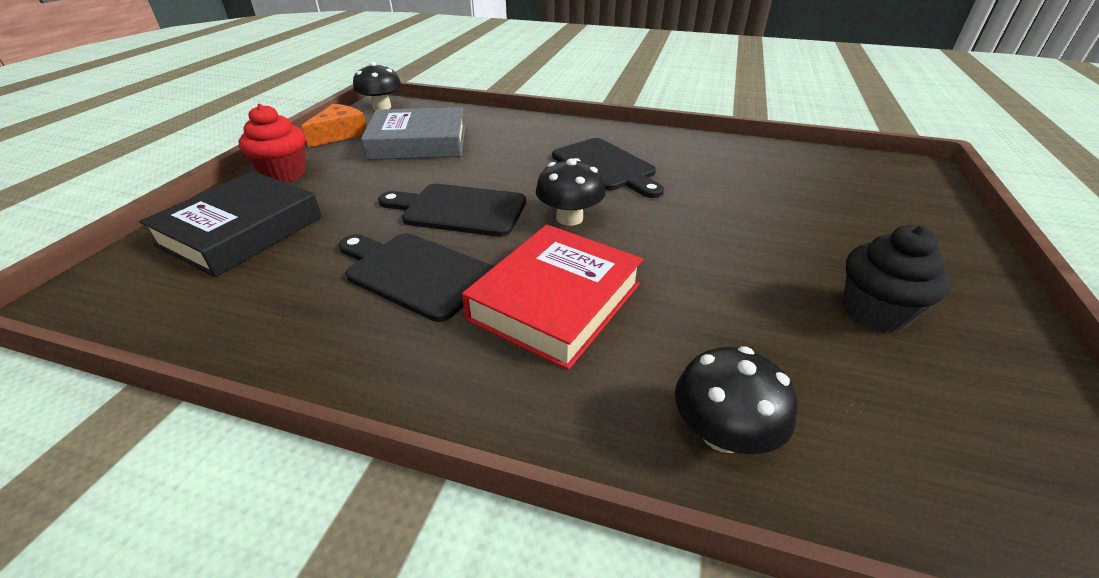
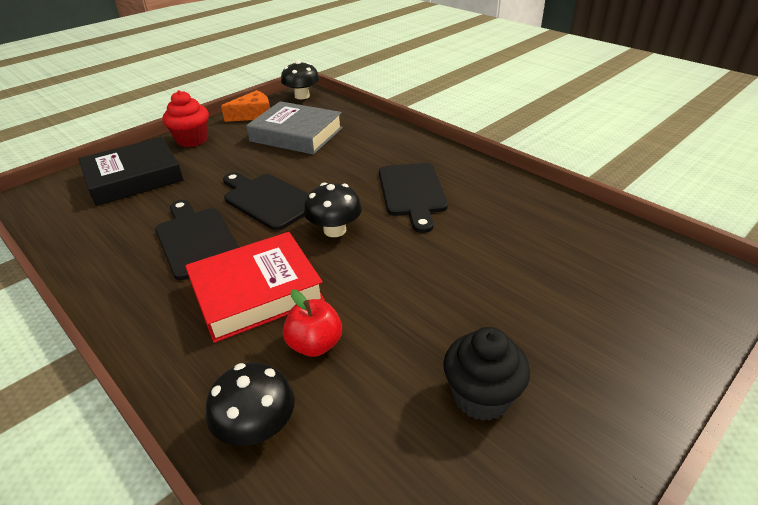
camera: 30 degrees right, 0 degrees up
none -> red apple [283,289,342,357]

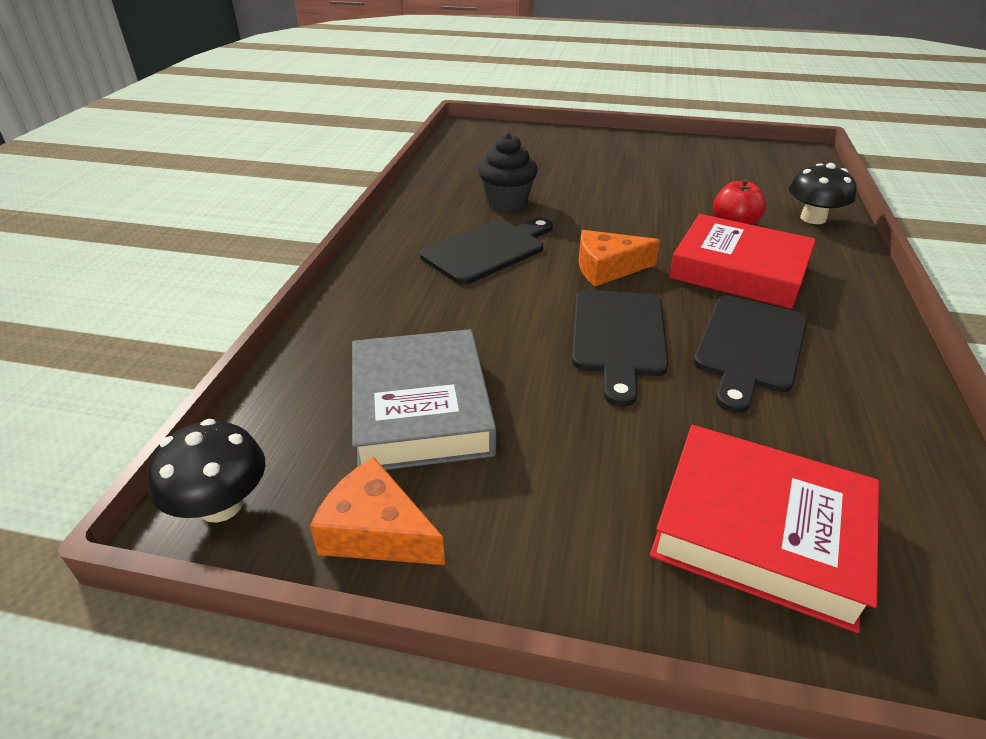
camera: 125 degrees left, 0 degrees up
black book [78,137,184,206] -> red book [650,425,879,633]
red cupcake [163,90,209,147] -> none
black mushroom [304,182,362,237] -> orange cheese [579,230,660,286]
black cupcake [443,327,530,421] -> black cupcake moved to [478,133,538,211]

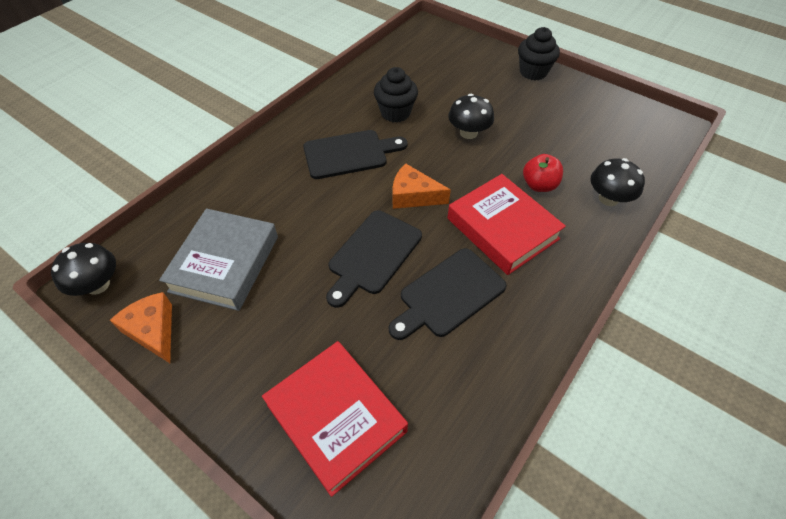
camera: 25 degrees right, 15 degrees up
none -> black mushroom [448,94,494,139]
none -> black cupcake [518,27,560,80]

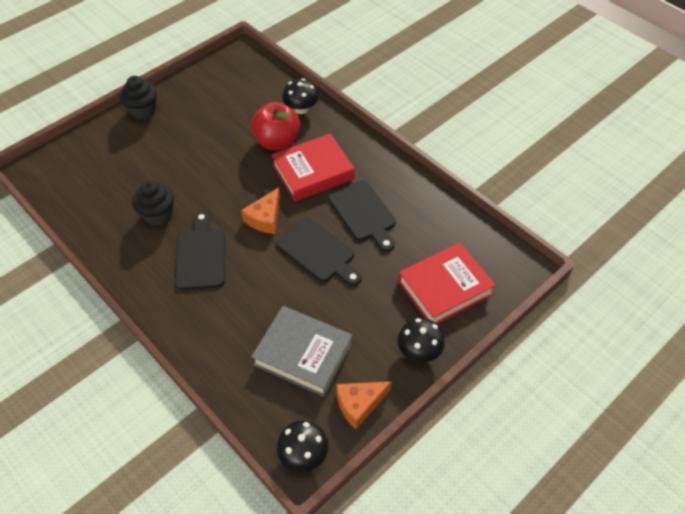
camera: 80 degrees left, 0 degrees up
black mushroom [448,94,494,139] -> black mushroom moved to [397,318,445,362]
red apple [523,154,563,192] -> red apple [251,102,300,150], size x1.62

